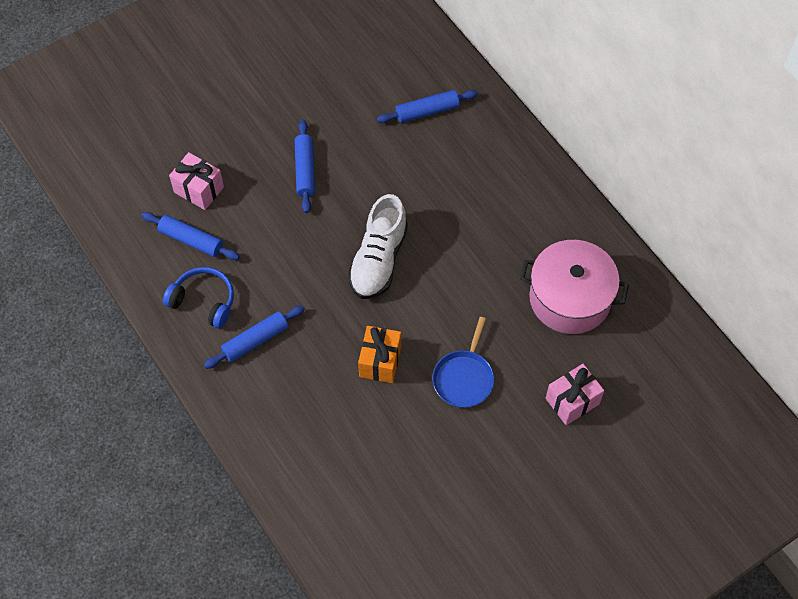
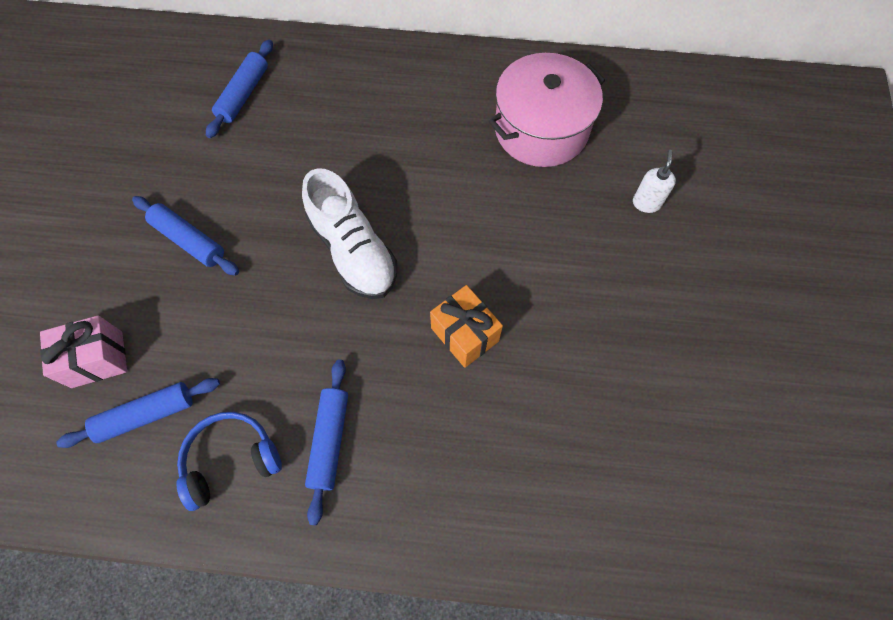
camera: 50 degrees left, 5 degrees up
blue pan [432,317,494,408] -> none
pink gift [546,364,604,425] -> white soap dispenser [633,150,676,213]

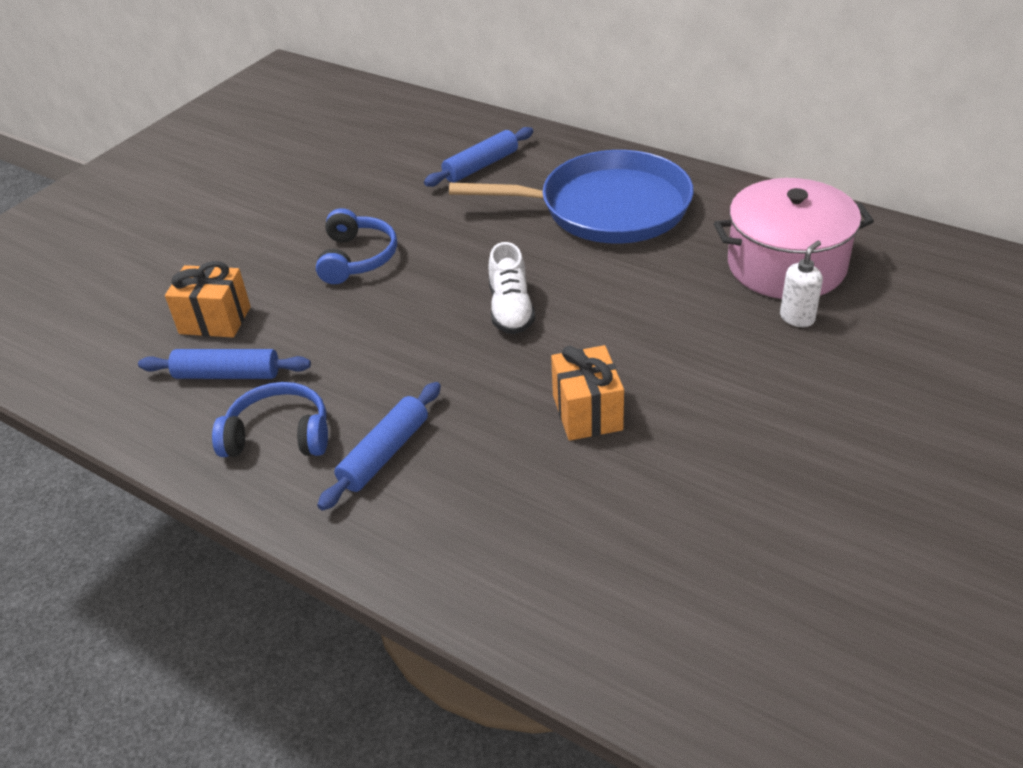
camera: 30 degrees right, 25 degrees down
pink gift [40,315,127,388] -> orange gift [165,261,251,338]
blue rolling pin [132,196,239,276] -> blue headphones [316,208,397,284]
white shoe [302,168,398,299] -> white shoe [489,242,535,334], size x0.67
white soap dispenser [633,150,676,213] -> white soap dispenser moved to [780,241,823,327]
none -> blue pan [449,150,694,244]

